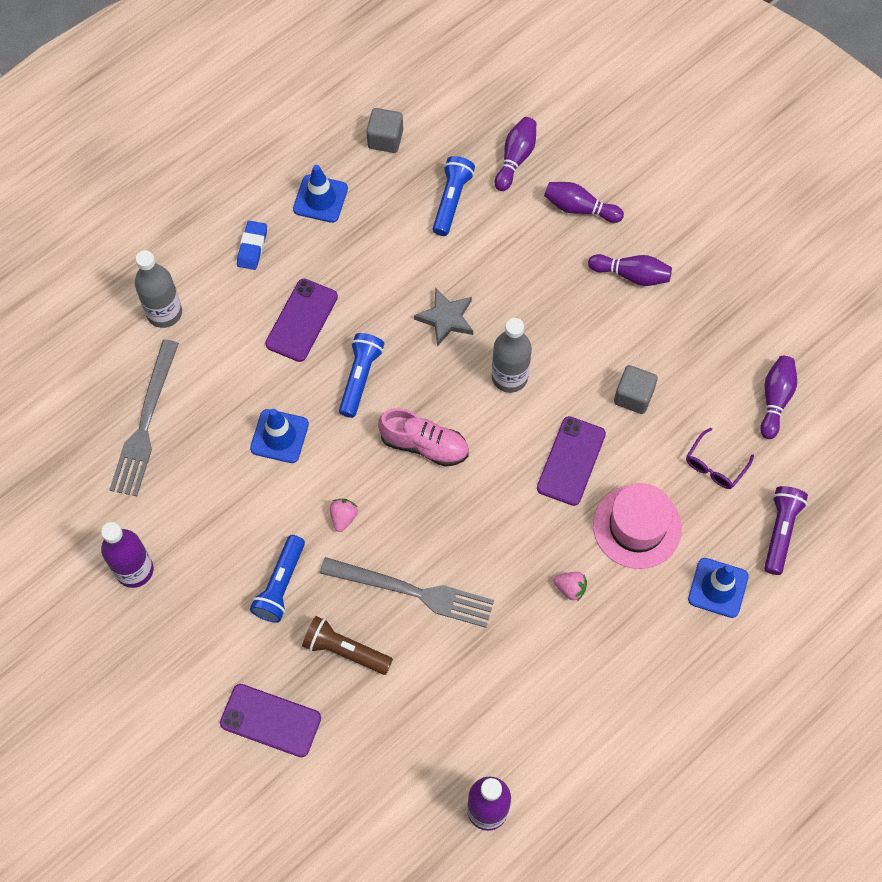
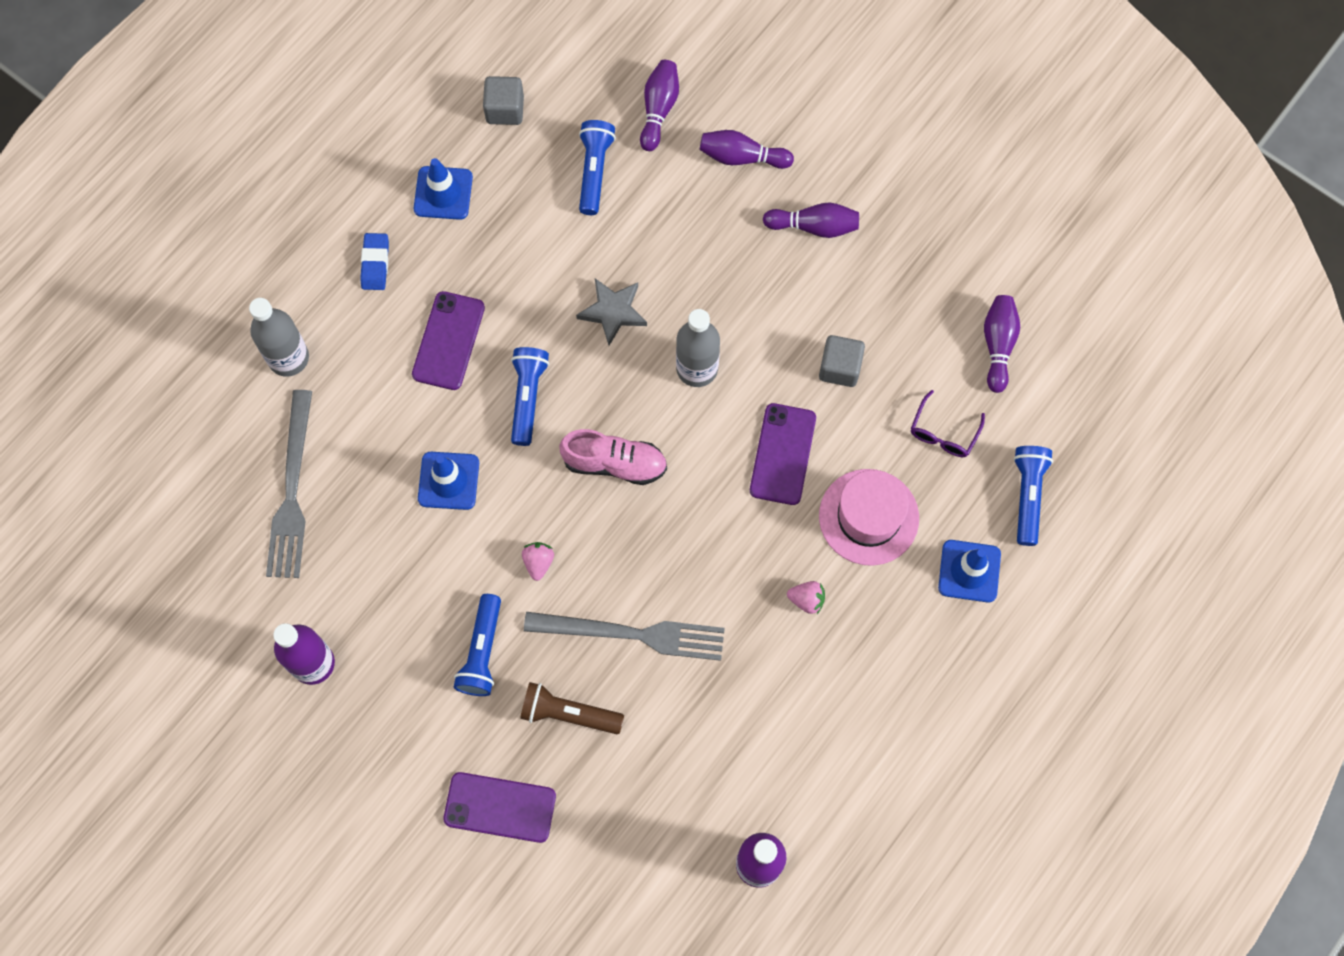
camera: 10 degrees left, 5 degrees up
purple flashlight [764,486,808,575] -> blue flashlight [1013,446,1053,546]

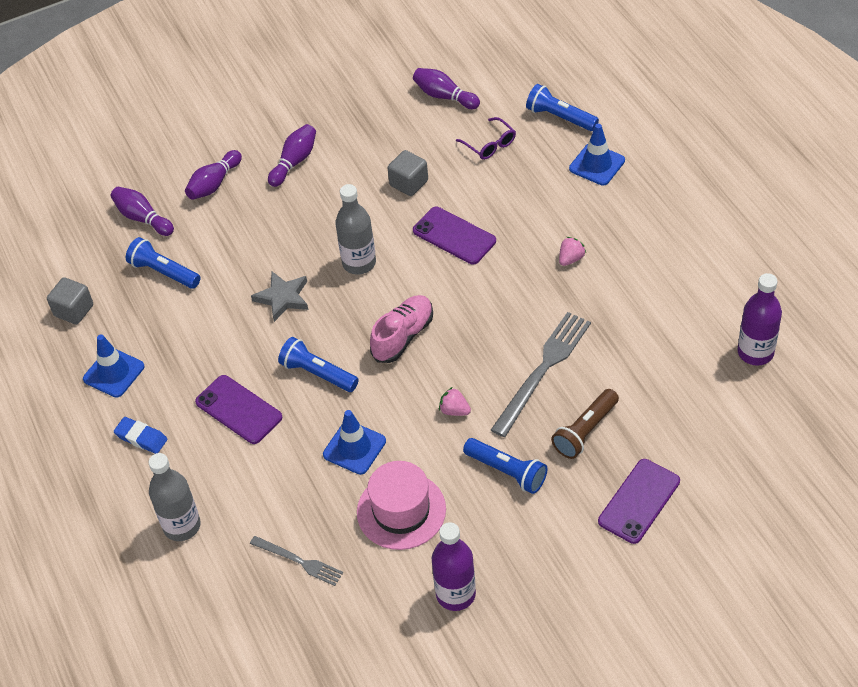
camera: 60 degrees left, 20 degrees down
grey fork [266,390,312,578] -> grey fork [250,536,343,586], size x0.57
pink hat [819,469,919,566] -> pink hat moved to [357,461,446,550]

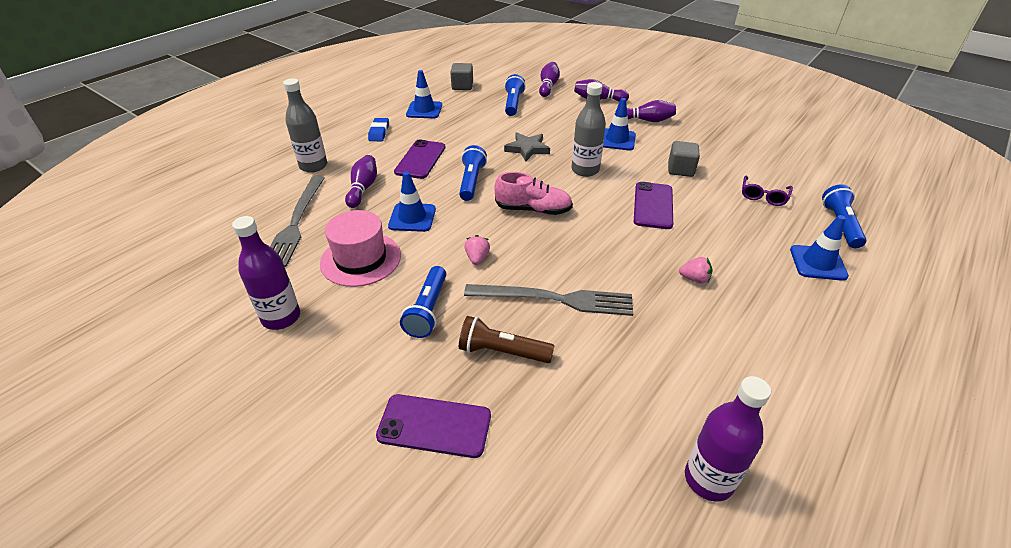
camera: 60 degrees right, 10 degrees down
grey fork [250,536,343,586] -> grey fork [270,176,325,267], size x1.75
purple bowling pin [413,68,480,109] -> purple bowling pin moved to [345,155,377,208]
none -> blue traffic cone [603,98,636,150]

